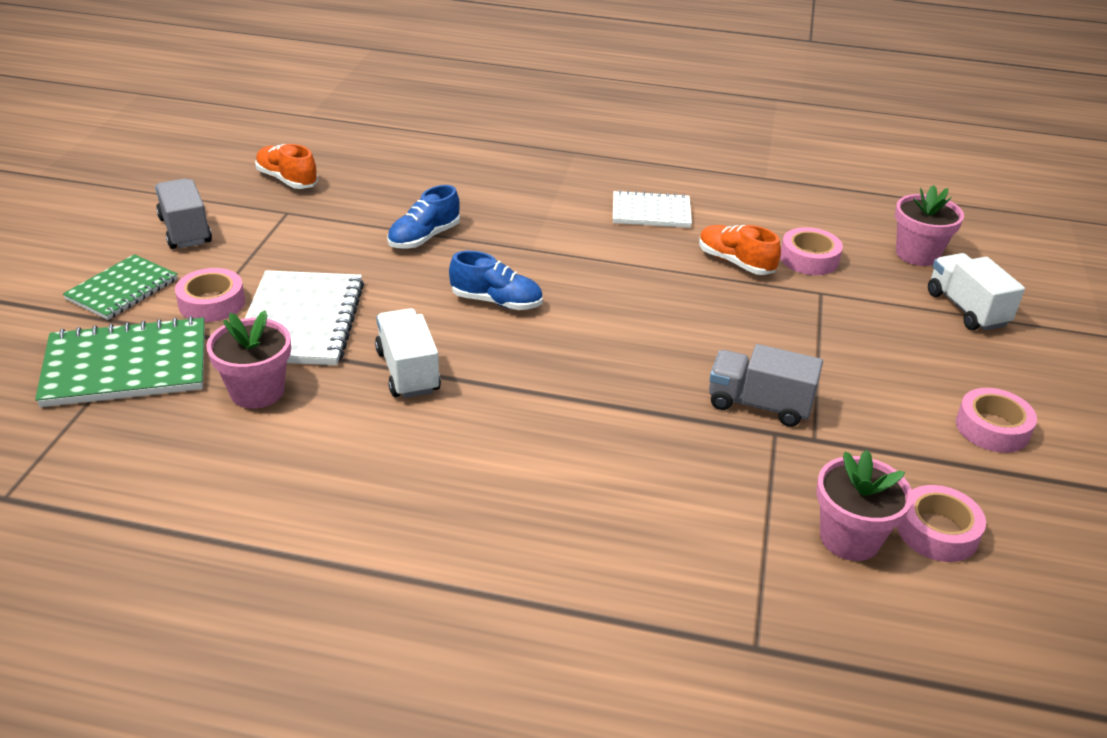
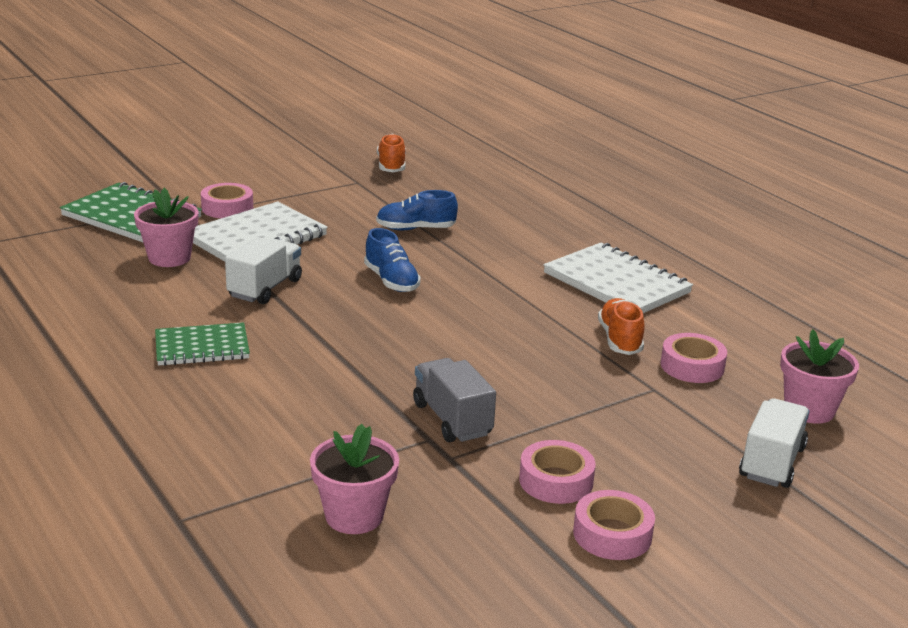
camera: 45 degrees right, 10 degrees down
green notebook [63,254,178,320] -> green notebook moved to [155,322,250,366]
grey truck [155,178,212,249] -> none
white notebook [613,190,692,228] -> white notebook [544,242,693,313], size x1.56
pink tape [897,485,986,562] -> pink tape moved to [519,440,596,504]

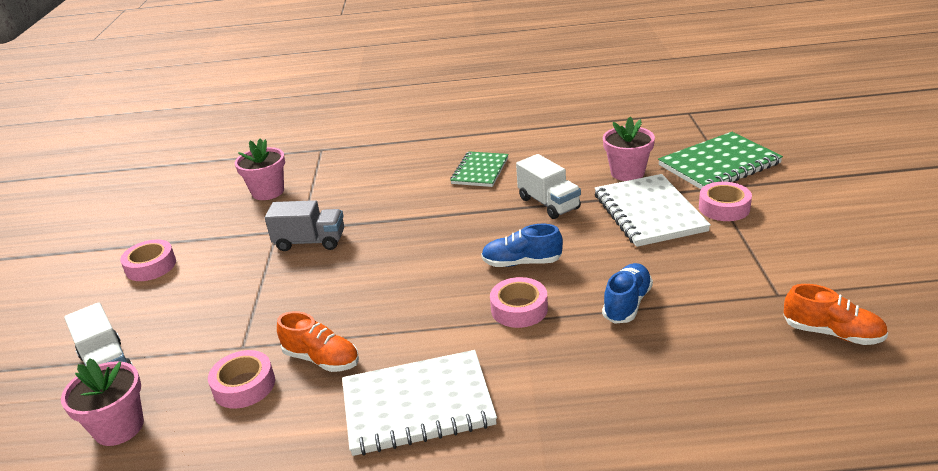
camera: 125 degrees right, 5 degrees up
pink tape [519,440,596,504] -> pink tape moved to [490,277,548,328]

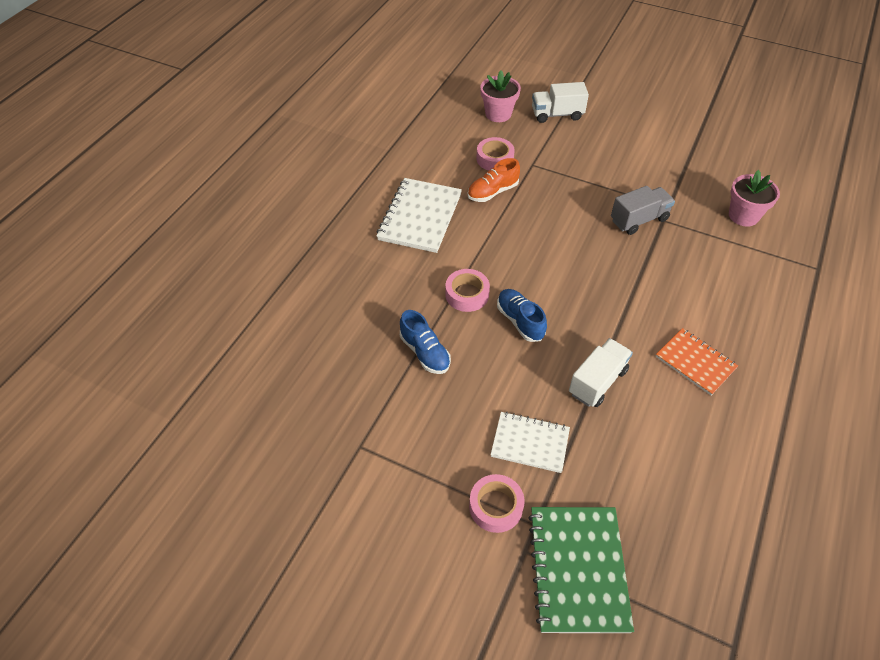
camera: 115 degrees right, 20 degrees up
pink tape [120,239,176,281] -> none
grey truck [265,200,344,251] -> grey truck turned 150 degrees counterclockwise [611,186,675,235]
green notebook [450,151,509,187] -> orange notebook [656,328,738,395]
blue shoe [481,224,563,267] -> blue shoe turned 60 degrees counterclockwise [497,289,547,342]
white truck [516,154,581,219] -> white truck turned 135 degrees clockwise [569,338,633,407]
white notebook [594,174,711,247] -> white notebook [491,412,570,473], size x0.64
pink flower pot [603,117,655,181] -> none
orange shoe [784,284,888,345] -> none

